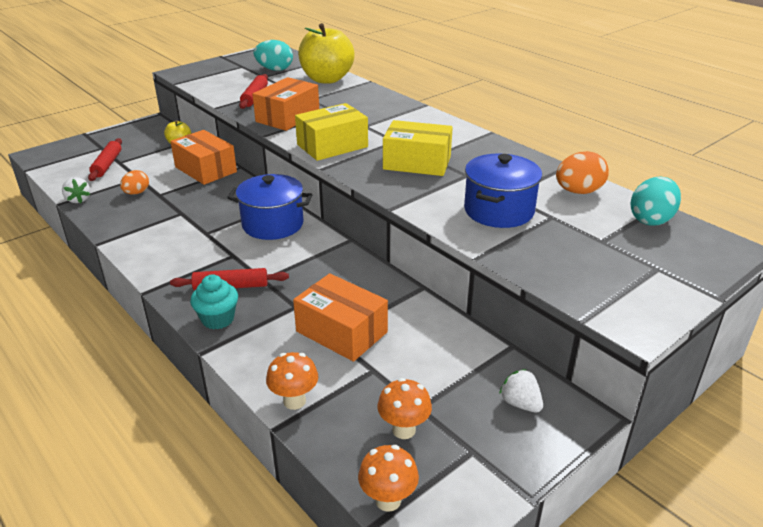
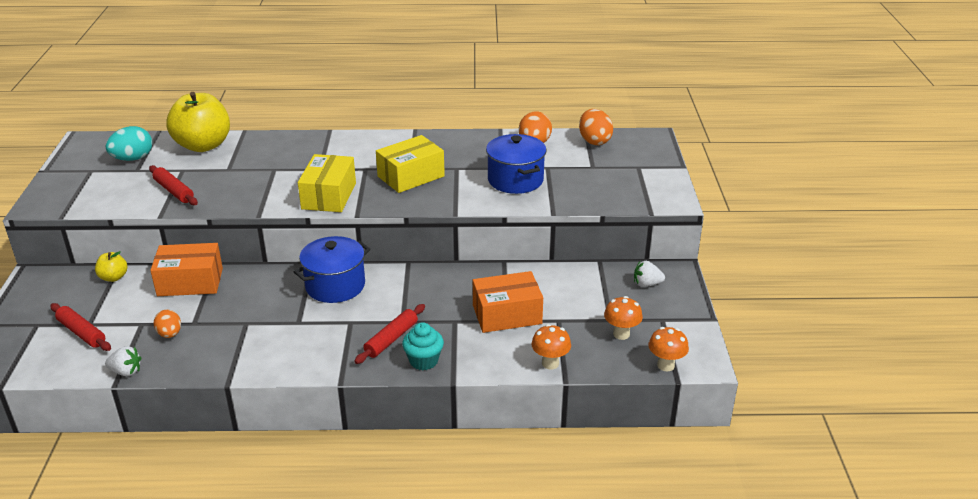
camera: 50 degrees left, 0 degrees up
orange box [252,77,319,131] -> none
turquoise egg [630,176,681,226] -> orange egg [579,109,613,145]

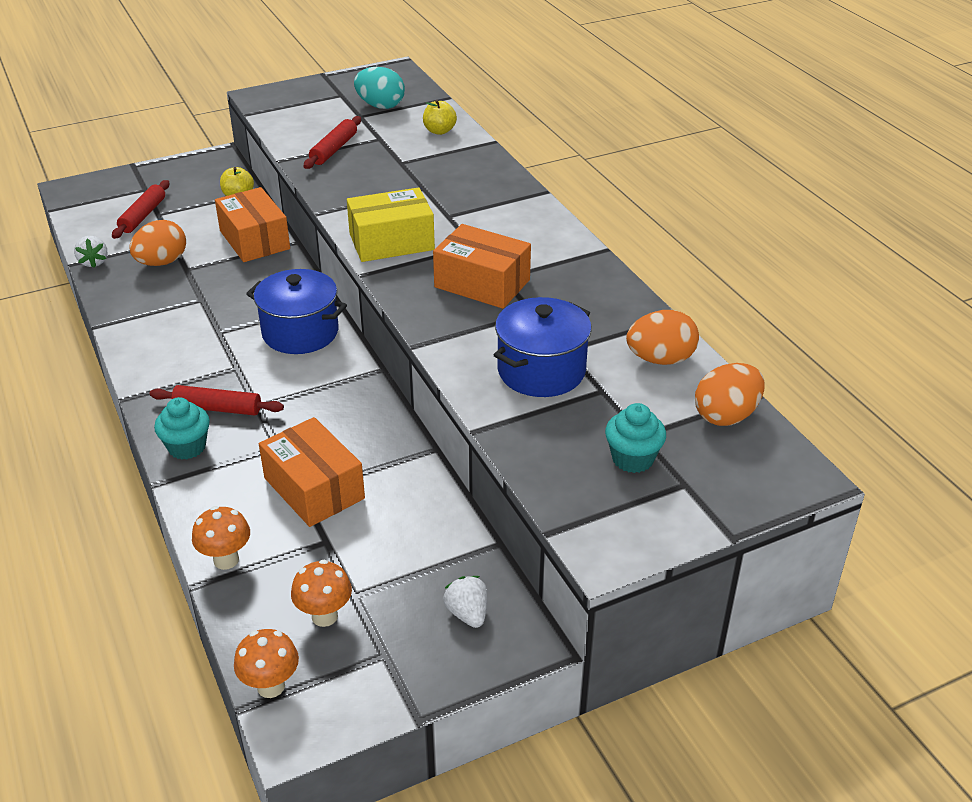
camera: 65 degrees right, 5 degrees up
orange egg [153,310,181,338] -> orange egg [129,220,186,266], size x1.53
yellow apple [166,92,230,152] -> yellow apple [423,100,457,135], size x0.45
yellow box [376,135,445,193] -> orange box [433,224,531,309]
none -> turquoise cupcake [605,403,666,473]

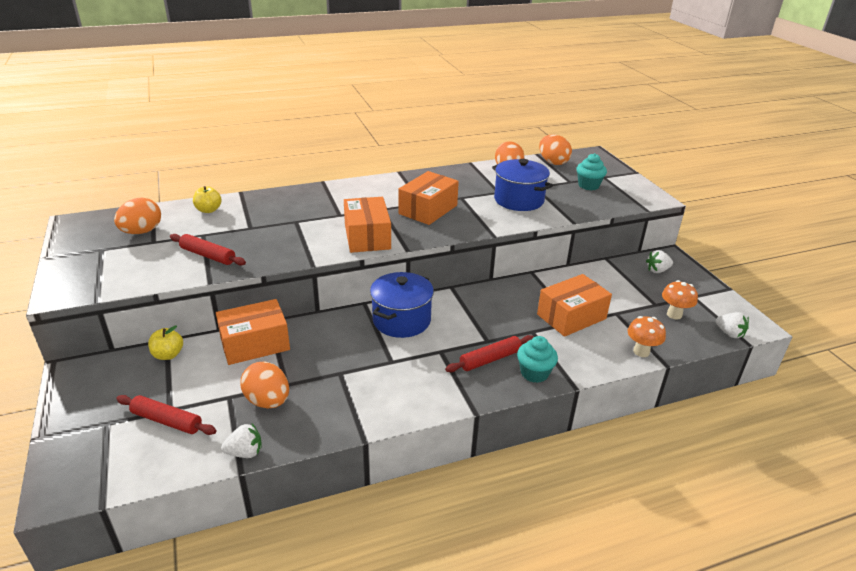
camera: 85 degrees left, 5 degrees down
red rolling pin [150,385,284,416] -> red rolling pin turned 45 degrees clockwise [445,335,534,372]
orange mushroom [234,629,299,698] -> white strawberry [716,312,749,338]
yellow box [347,187,435,262] -> orange box [344,197,391,253]
turquoise egg [354,67,405,109] -> orange egg [114,198,161,234]

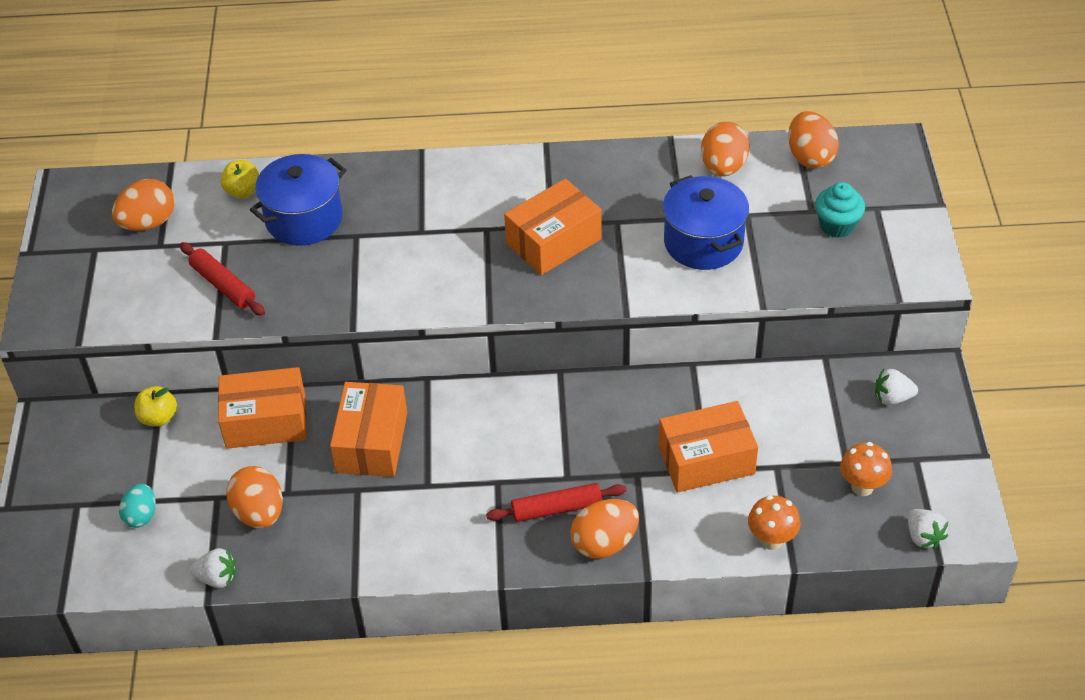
camera: 20 degrees right, 15 degrees up
red rolling pin [116,395,216,435] -> turquoise egg [119,484,156,528]
orange box [344,197,391,253] -> orange box moved to [330,382,407,477]
blue pot [370,272,434,338] -> blue pot moved to [250,154,346,246]
turquoise cupcake [517,336,558,383] -> orange egg [570,499,639,559]

